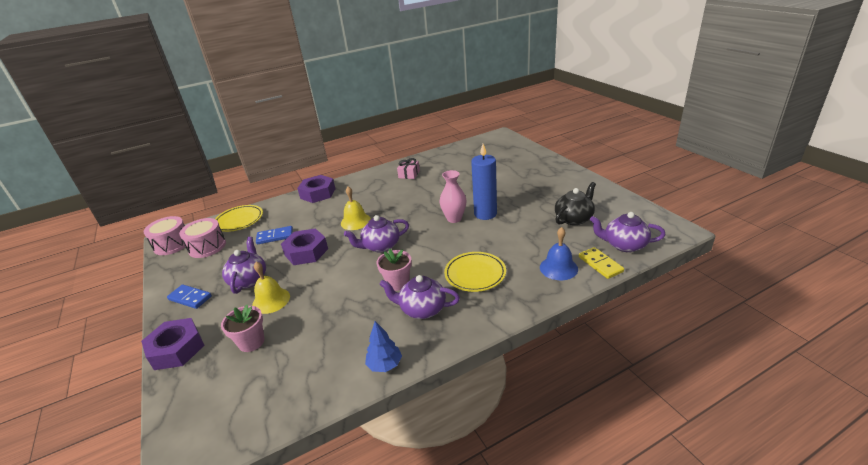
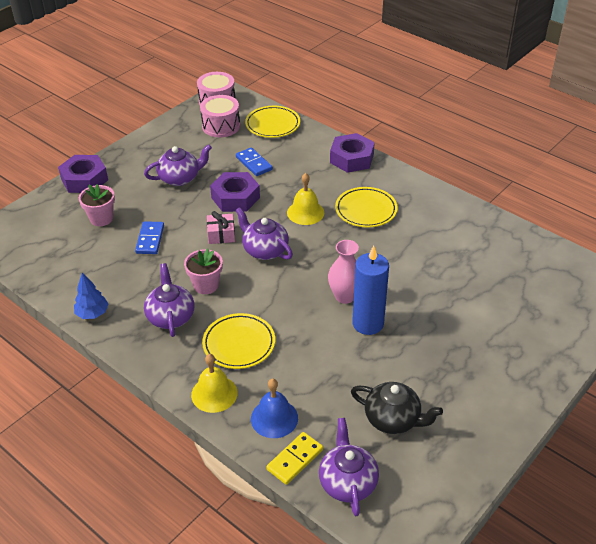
camera: 65 degrees right, 10 degrees up
blue domino [167,284,212,309] -> blue domino moved to [135,221,164,254]
yellow bell [252,262,290,314] -> yellow bell moved to [191,354,238,413]
pink gift [397,158,420,179] -> pink gift moved to [207,211,235,244]
none -> yellow plate [335,187,398,228]

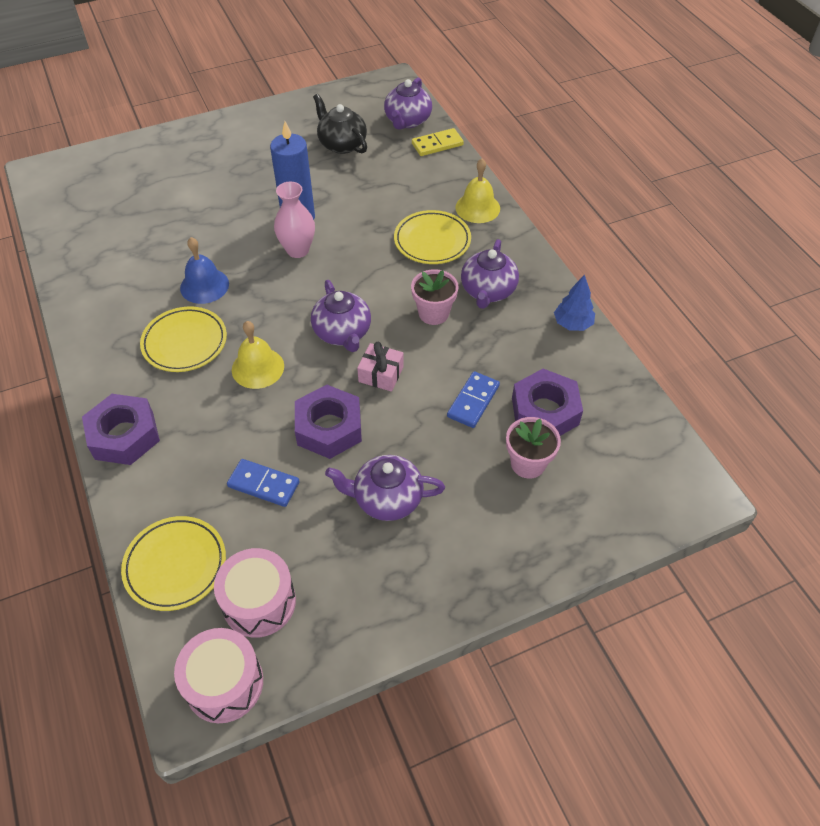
camera: 155 degrees left, 10 degrees up
purple nut [58,155,108,193] -> purple nut moved to [512,369,583,436]
blue domino [236,147,273,176] -> blue domino turned 60 degrees counterclockwise [227,459,299,507]
blue bell [251,378,298,438] -> blue bell moved to [180,237,229,304]

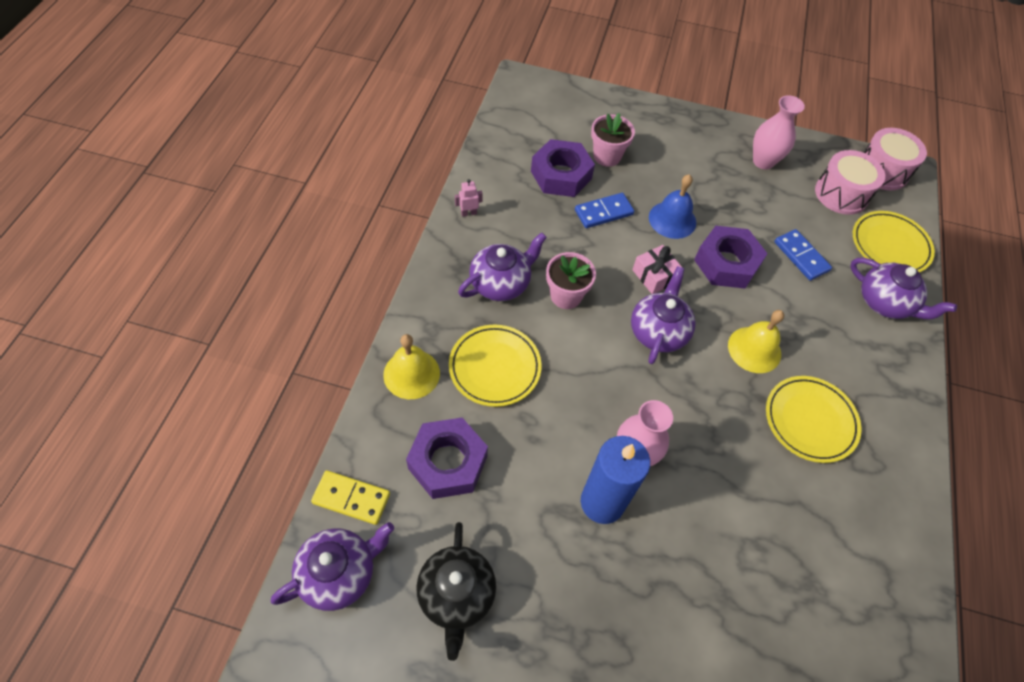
camera: 145 degrees left, 5 degrees up
purple nut [82,394,160,465] -> purple nut moved to [406,418,488,499]
blue bell [180,237,229,304] -> blue bell moved to [649,174,696,239]
purple teapot [325,455,445,521] -> purple teapot moved to [850,258,957,319]
blue tree [554,274,595,331] -> pink robot [455,179,483,217]
none -> pink vase [753,95,805,170]

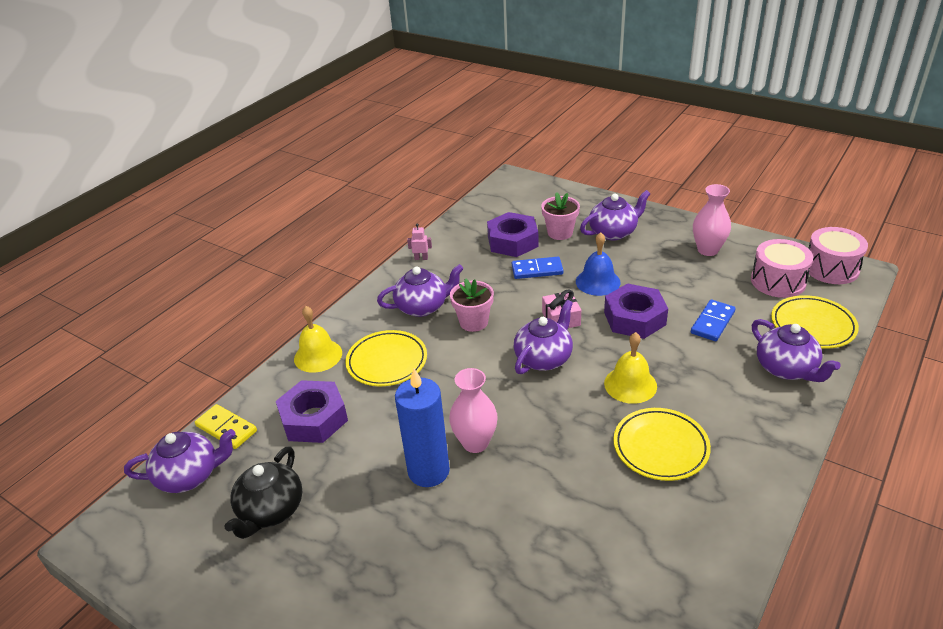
camera: 25 degrees right, 20 degrees down
blue domino [774,229,832,281] -> blue domino turned 45 degrees clockwise [691,300,736,341]
none -> purple teapot [580,190,650,240]

